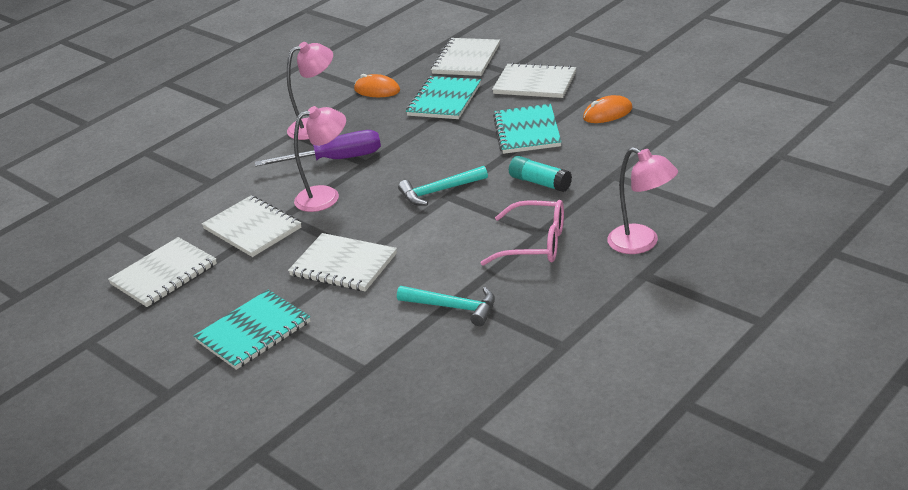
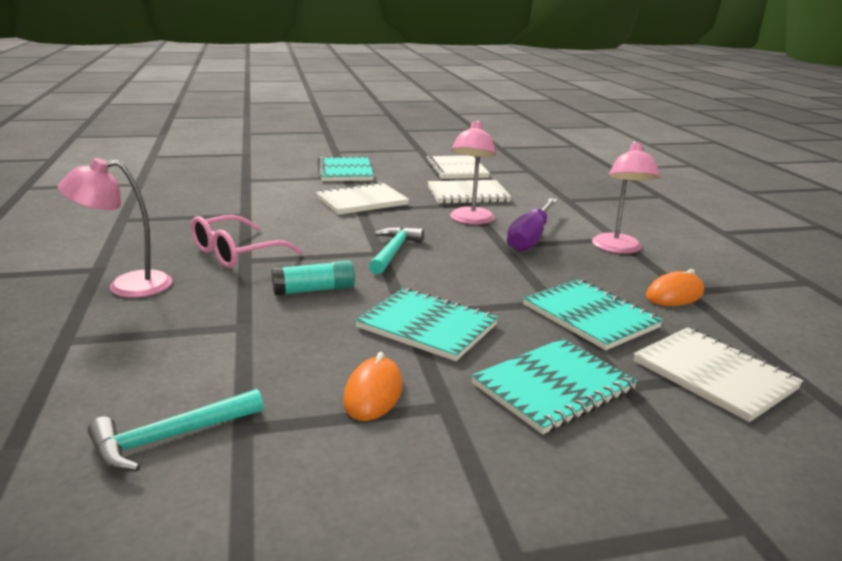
camera: 120 degrees right, 10 degrees down
turquoise hammer [397,286,495,326] -> turquoise hammer moved to [88,389,264,471]
white notebook [492,62,576,98] -> turquoise notebook [472,338,638,434]

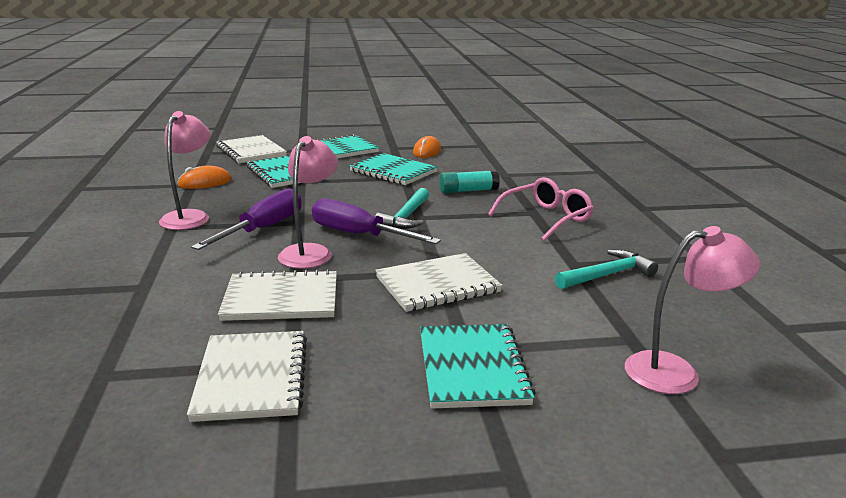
camera: 175 degrees left, 0 degrees up
pink lamp [58,158,172,298] -> pink lamp moved to [625,226,760,394]
turquoise hammer [88,389,264,471] -> turquoise hammer moved to [555,250,658,289]
none -> purple screwdriver [312,198,441,244]

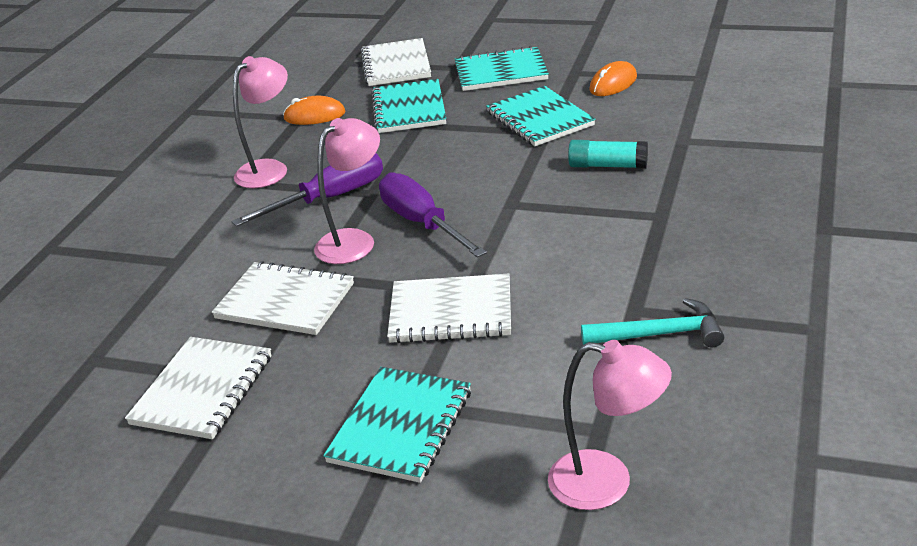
camera: 30 degrees right, 10 degrees up
turquoise hammer [375,188,429,229] -> none
pink glasses [488,177,594,241] -> none

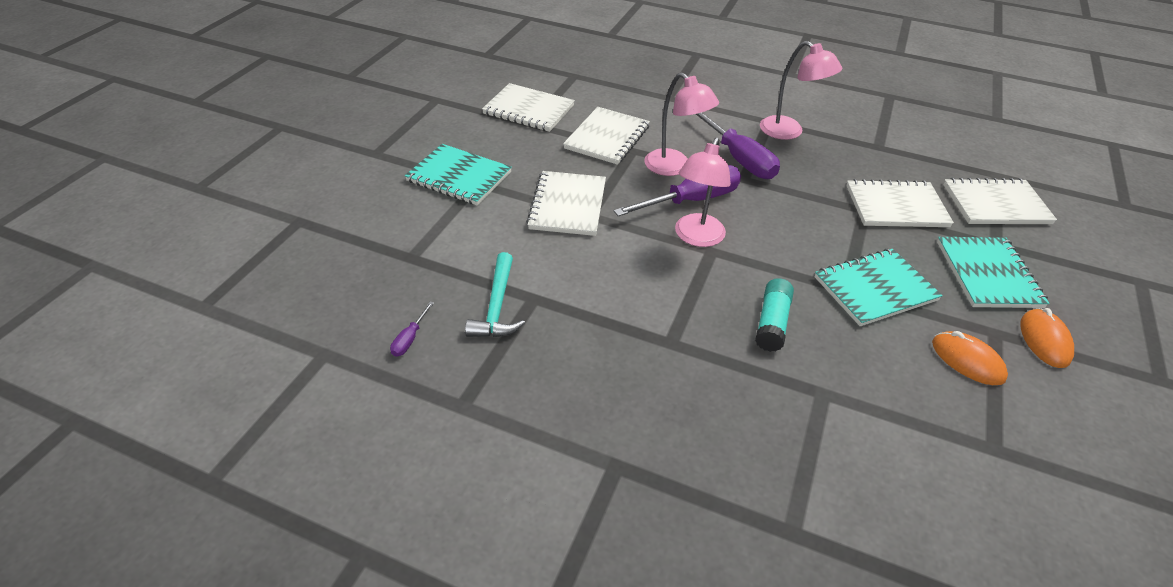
camera: 90 degrees right, 10 degrees up
orange mouse [283,96,346,125] -> orange mouse moved to [1020,308,1074,368]
turquoise notebook [371,79,446,133] -> white notebook [846,179,954,227]
pink lamp [548,340,672,510] -> pink lamp moved to [675,137,731,247]
none -> purple screwdriver [390,301,434,357]

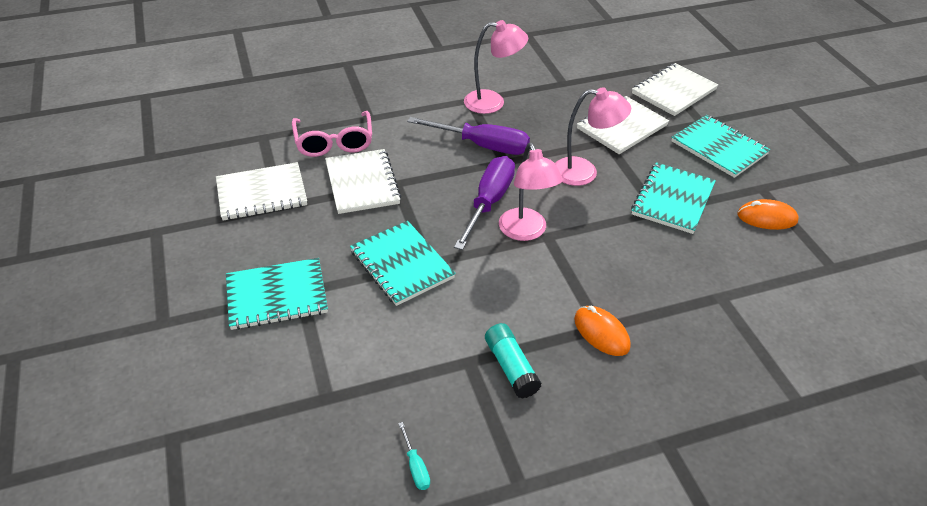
camera: 40 degrees left, 0 degrees up
purple screwdriver [390,301,434,357] -> turquoise screwdriver [398,422,430,490]
turquoise hammer [465,252,525,337] -> none
white notebook [526,171,606,236] -> turquoise notebook [350,221,456,306]
pink lamp [644,72,719,176] -> pink lamp moved to [555,87,631,186]
turquoise glue stick [755,278,794,352] -> turquoise glue stick moved to [485,323,541,399]
orange mouse [1020,308,1074,368] -> orange mouse moved to [574,306,631,356]
none -> pink glasses [292,111,372,157]

